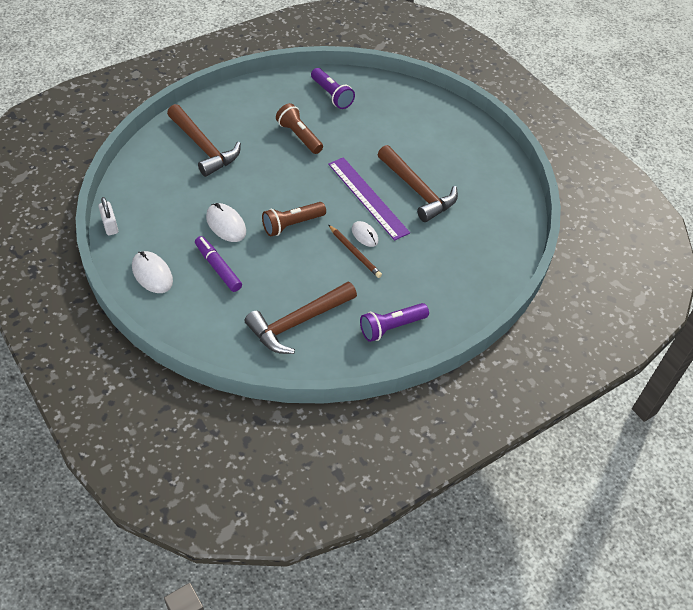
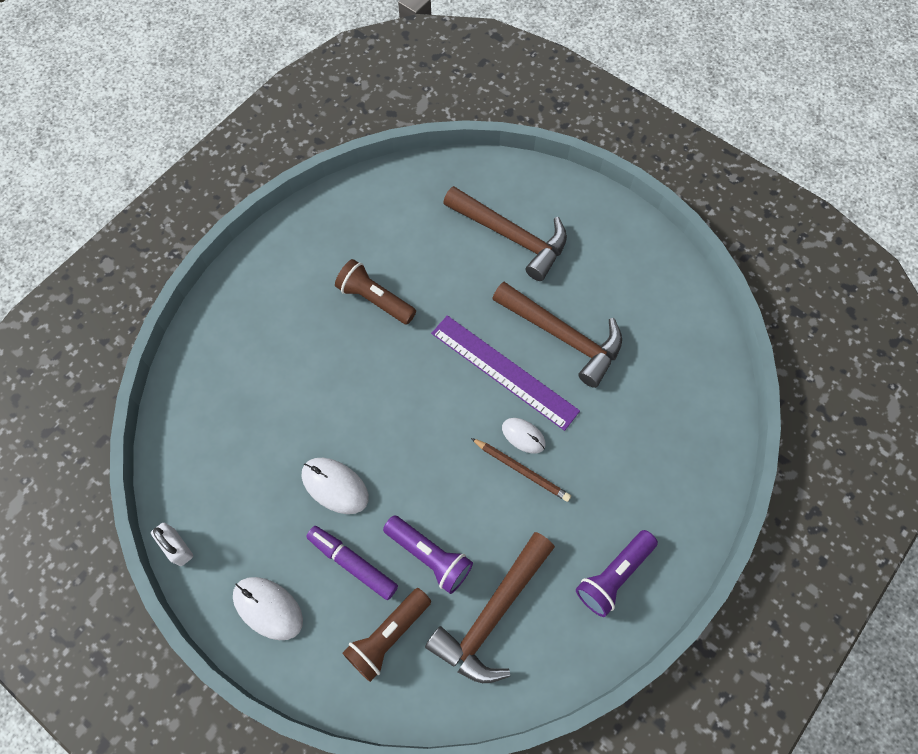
camera: 15 degrees left, 15 degrees up
brown hammer [167,104,241,177] -> brown hammer moved to [443,186,567,281]
brown flashlight [262,202,326,236] -> brown flashlight moved to [342,588,431,682]
purple flashlight [311,68,355,109] -> purple flashlight moved to [383,515,473,594]

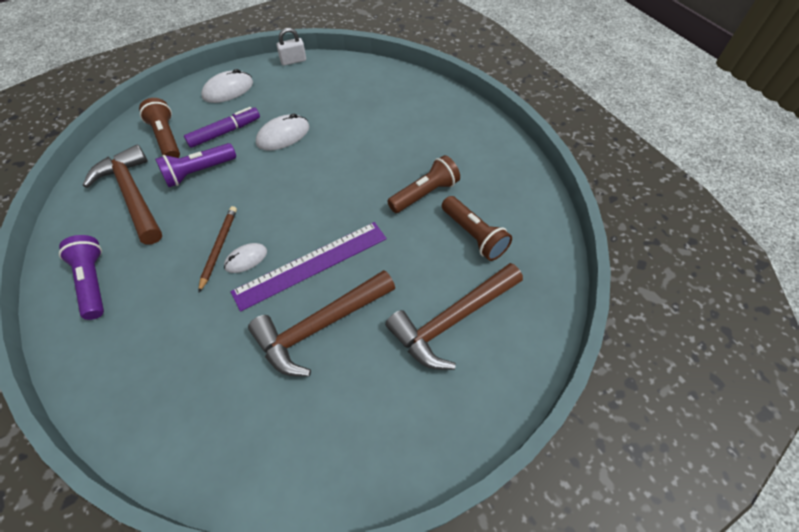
camera: 110 degrees right, 10 degrees down
brown pencil [471,438,571,502] -> brown pencil turned 135 degrees clockwise [198,206,237,293]
none -> brown flashlight [442,196,512,261]

